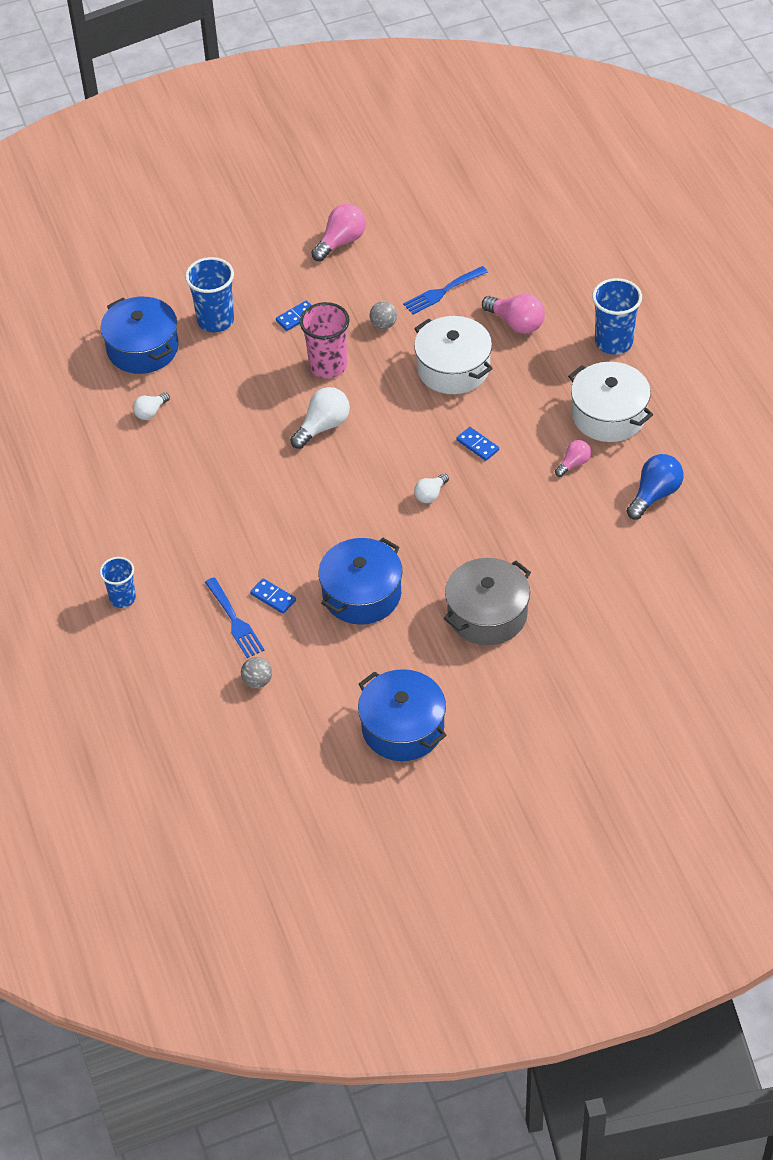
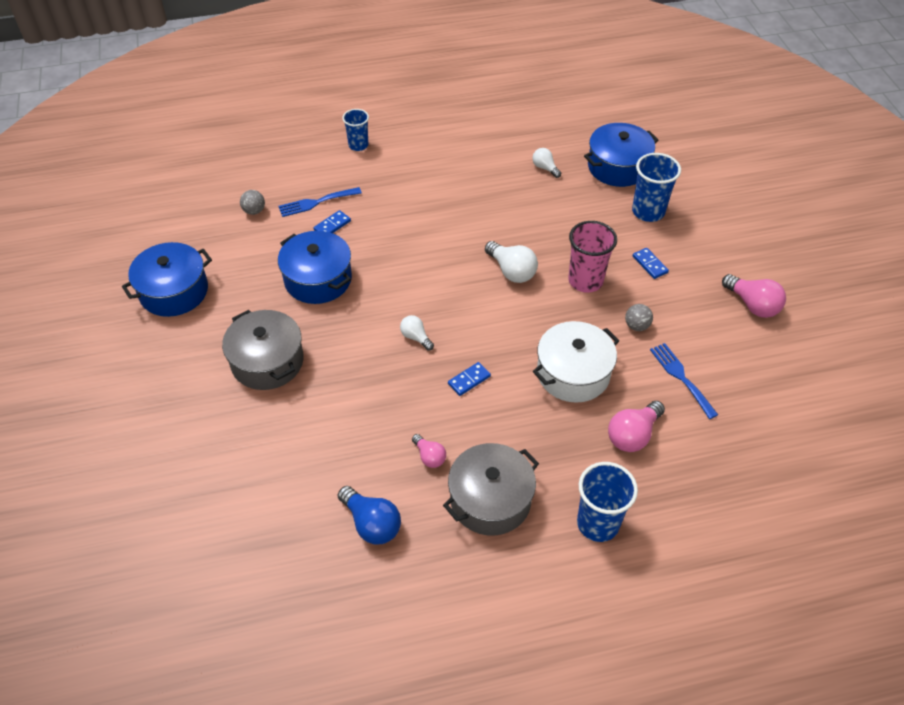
camera: 95 degrees right, 0 degrees up
white pot [568,362,653,442] -> grey pot [443,443,539,536]

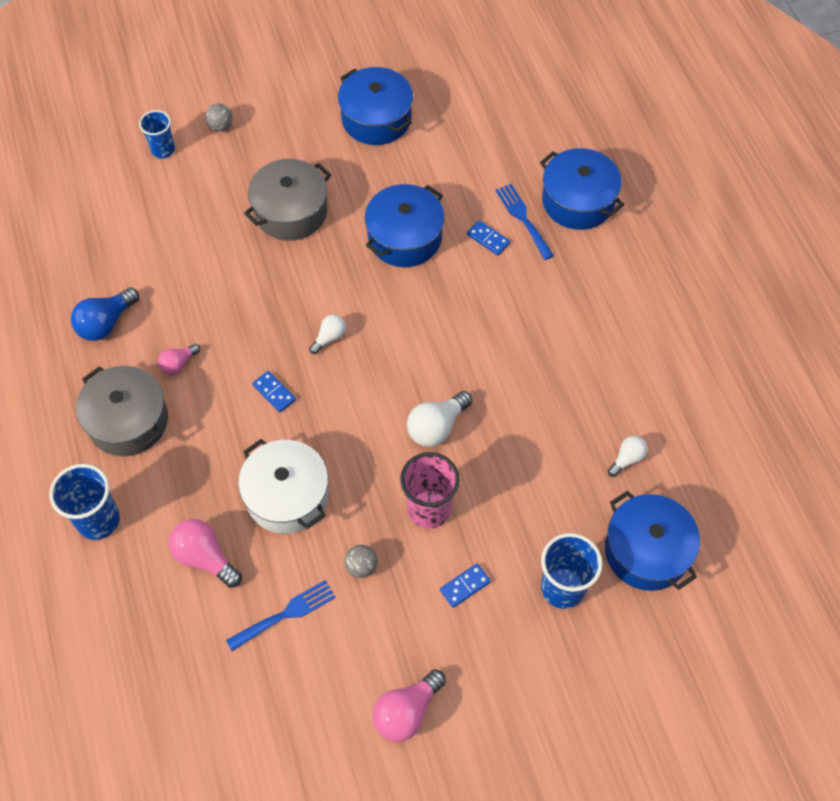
camera: 85 degrees right, 10 degrees up
grey ball [240,190,265,215] -> grey ball moved to [205,103,233,131]
blue cup [342,109,369,151] -> blue cup moved to [139,110,175,159]
none -> blue pot [540,148,624,230]

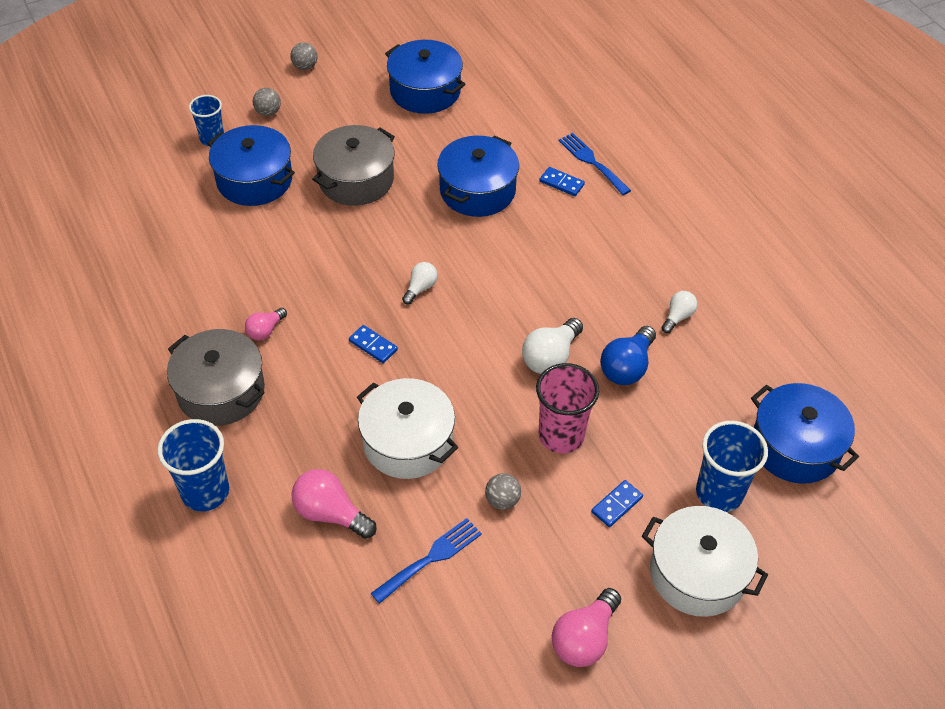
camera: 10 degrees left, 10 degrees down
blue light bulb [71,287,139,341] -> blue light bulb moved to [600,326,656,385]
blue pot [540,148,624,230] -> blue pot moved to [207,125,295,206]
white light bulb [608,436,648,477] -> white light bulb moved to [662,291,697,333]
none -> grey ball [290,42,317,70]
none -> white pot [642,506,768,617]

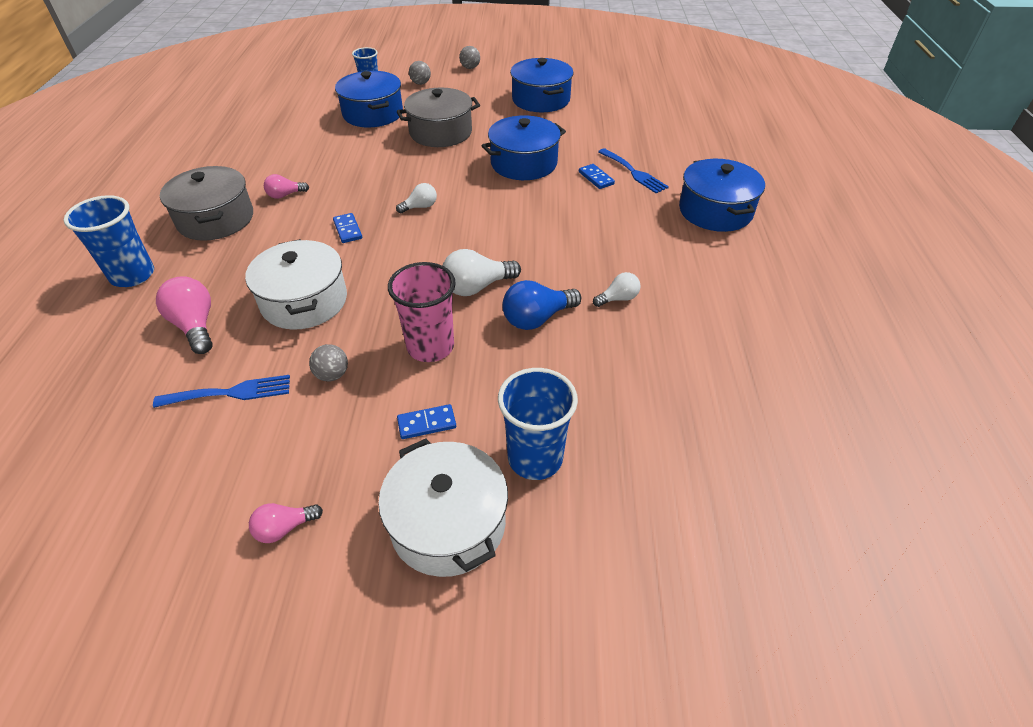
camera: 30 degrees right, 5 degrees down
pink light bulb [552,588,621,667] -> pink light bulb [249,503,323,543], size x0.60
blue fork [558,133,631,195] -> blue fork turned 150 degrees clockwise [598,148,669,193]
blue pot [751,383,859,484] -> blue pot moved to [679,159,765,232]

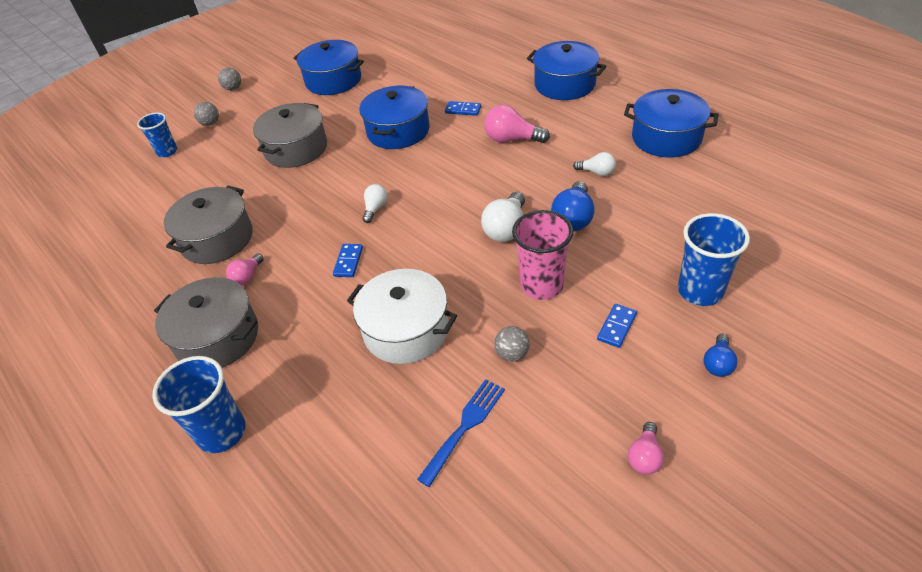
camera: 40 degrees left, 0 degrees up
pink light bulb [156,276,213,354] -> pink light bulb moved to [484,105,550,143]
blue domino [333,213,362,243] -> blue domino turned 75 degrees clockwise [333,244,363,277]
blue pot [335,71,403,127] -> blue pot moved to [624,89,718,158]
white pot [378,438,508,577] -> blue light bulb [704,334,738,377]
white light bulb [593,272,641,307] -> white light bulb turned 90 degrees clockwise [573,152,616,176]
blue fork [598,148,669,193] -> none
none -> grey pot [164,186,253,264]

